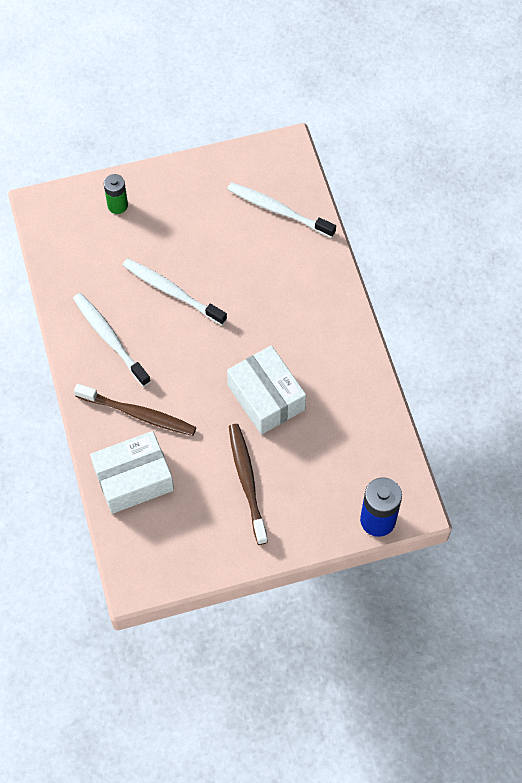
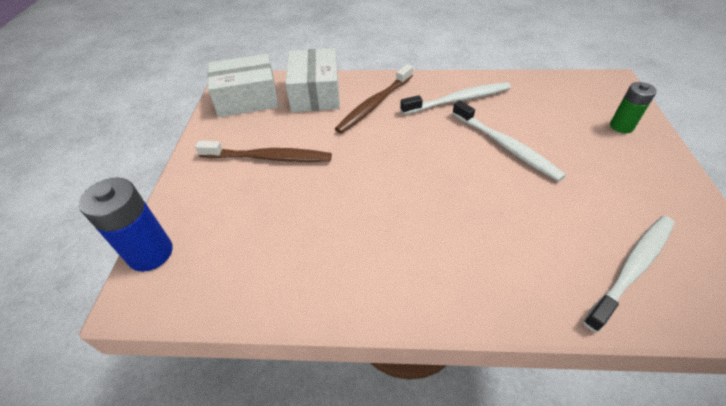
camera: 110 degrees right, 15 degrees down
white toothbrush [122,258,227,325] -> white toothbrush turned 90 degrees clockwise [452,100,566,182]
white box [227,345,306,435] -> white box moved to [208,54,279,117]

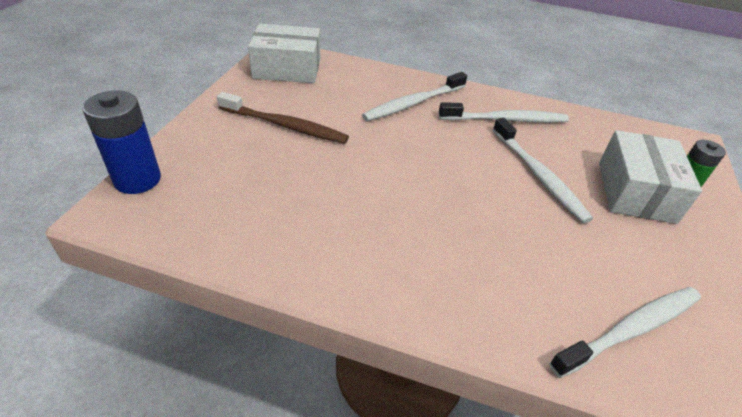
camera: 10 degrees right, 5 degrees down
white box [285,48,340,112] -> white box moved to [599,130,702,224]
brown toothbrush [335,64,413,134] -> white toothbrush [362,72,467,121]

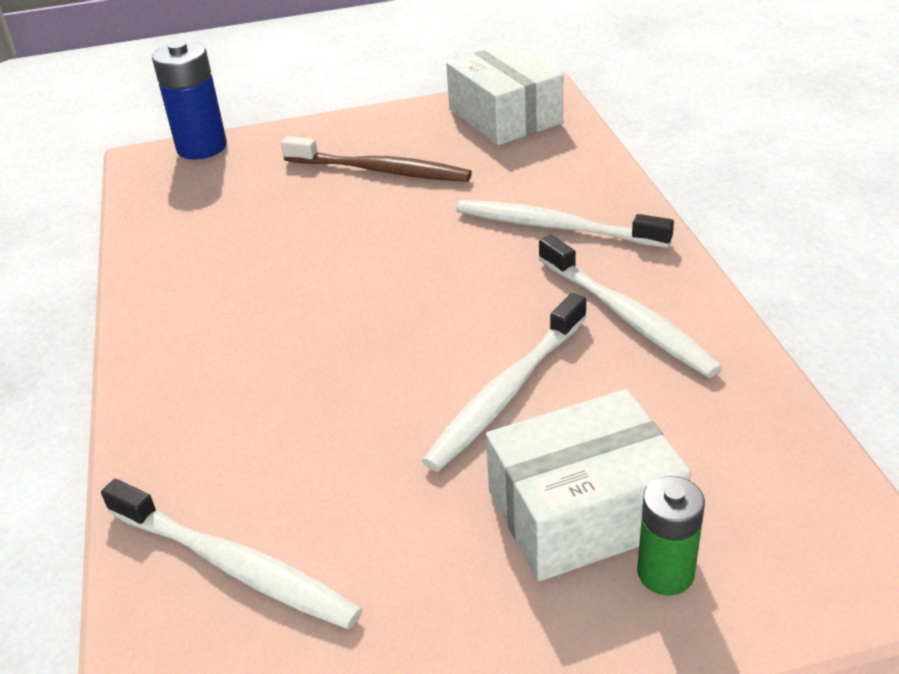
camera: 65 degrees right, 5 degrees down
brown toothbrush [217,92,349,144] -> brown toothbrush turned 60 degrees counterclockwise [281,136,472,182]

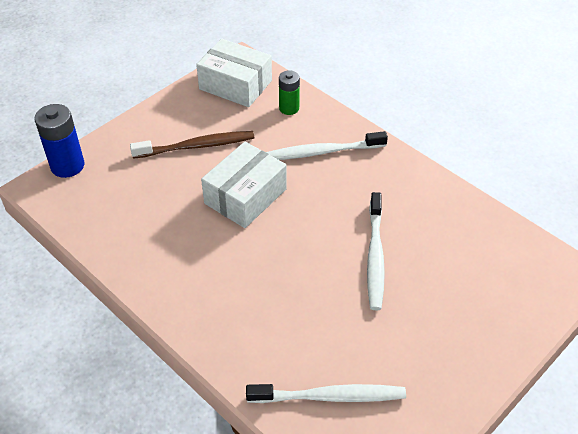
camera: 35 degrees left, 10 degrees up
white box [486,389,691,581] -> white box moved to [201,142,287,228]
white toothbrush [538,235,722,378] -> none
green battery [637,476,705,596] -> green battery moved to [279,70,300,115]

